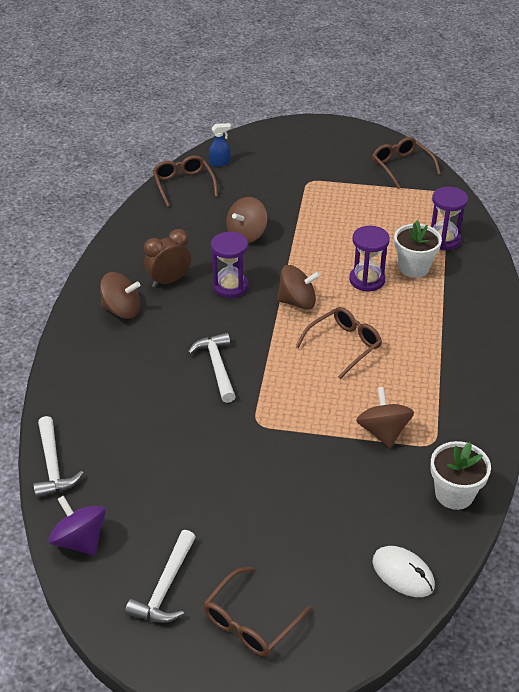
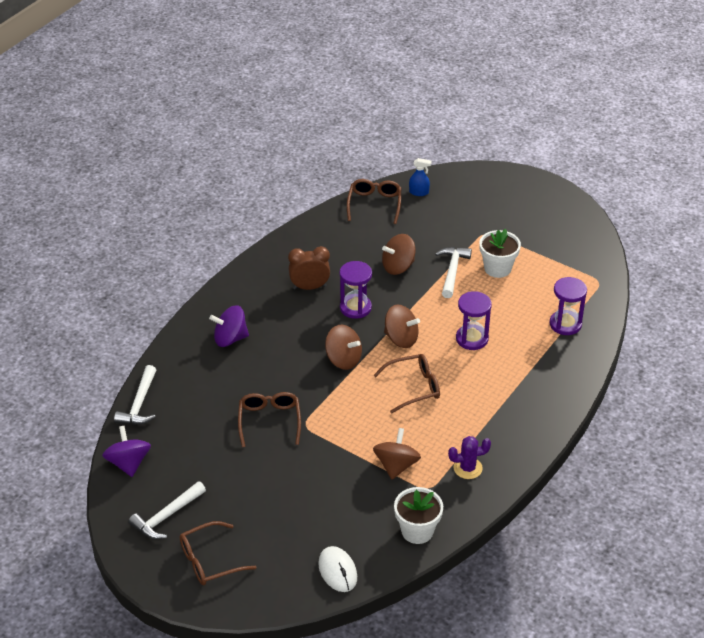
camera: 25 degrees right, 0 degrees up
brown spinning top [100,272,140,319] -> brown spinning top moved to [325,325,362,370]
white hammer [188,333,236,403] -> white hammer moved to [435,247,472,298]
brown glasses [372,137,441,189] -> brown glasses moved to [238,392,301,447]
white flower pot [394,220,442,278] -> white flower pot moved to [479,229,521,278]
none -> purple spinning top [209,305,249,347]
none -> purple cactus [448,436,491,479]

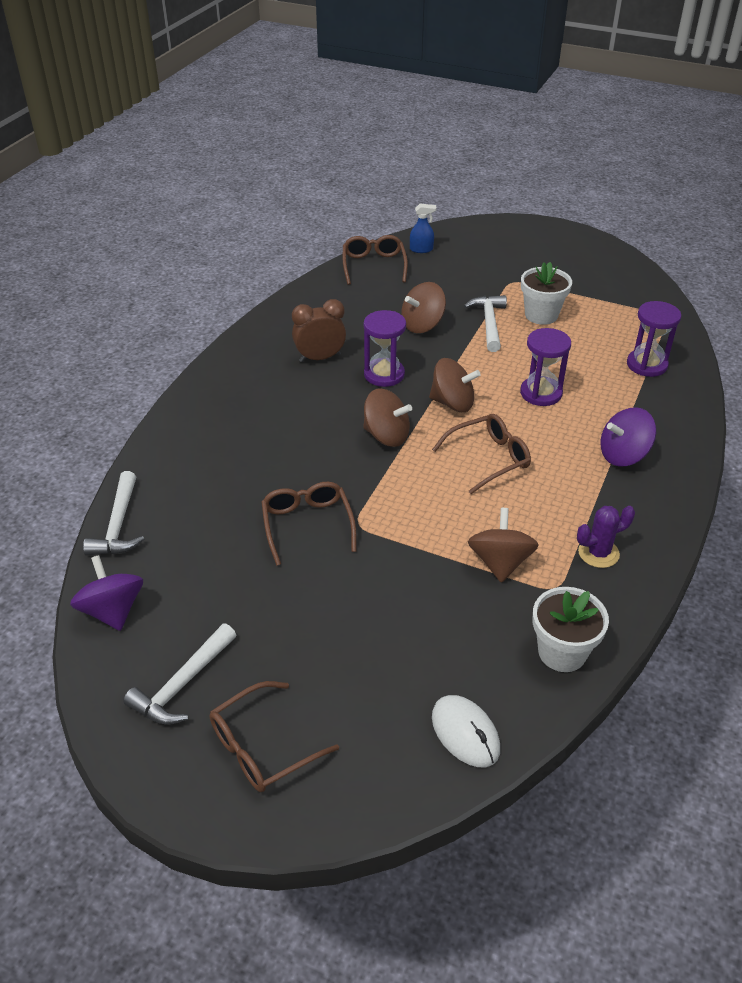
camera: 10 degrees left, 0 degrees up
purple spinning top [209,305,249,347] -> purple spinning top moved to [601,407,656,467]

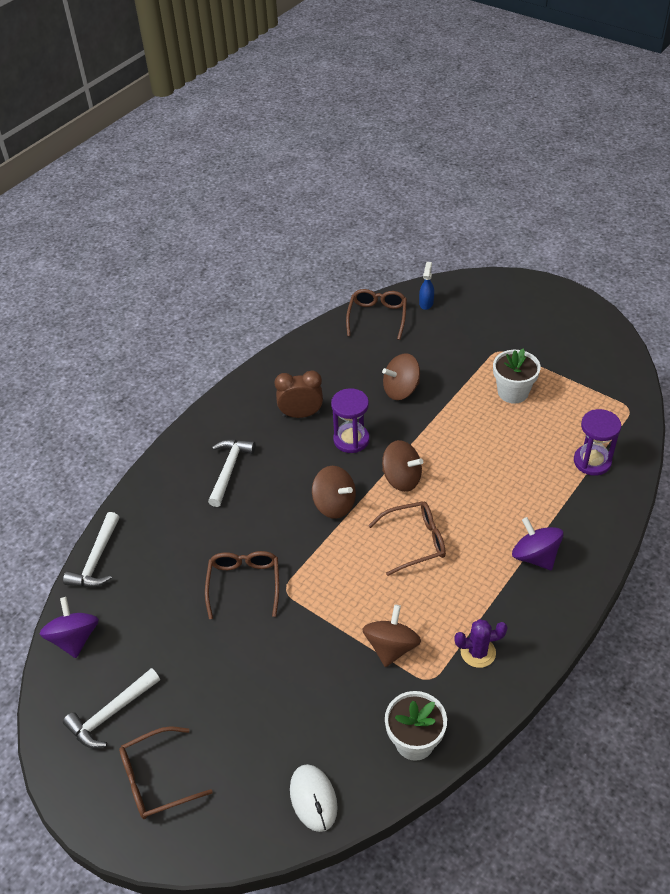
camera: 15 degrees right, 5 degrees up
blue spray bottle [410,204,436,253] -> blue spray bottle turned 90 degrees counterclockwise [419,262,434,310]
white hammer [464,295,507,352] -> white hammer moved to [208,439,256,507]
purple hourglass [520,328,571,406] -> none
purple spinning top [601,407,656,467] -> purple spinning top turned 60 degrees clockwise [512,517,564,570]

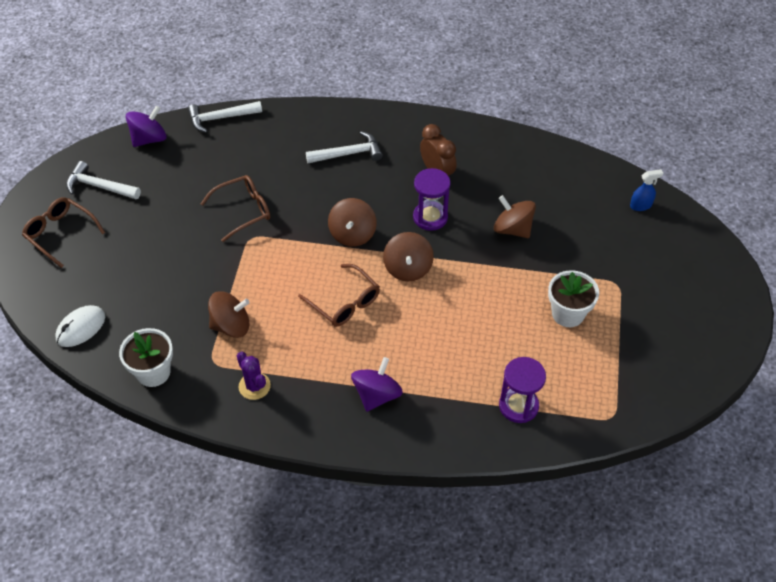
camera: 60 degrees right, 5 degrees up
brown glasses [346,289,407,340] -> none

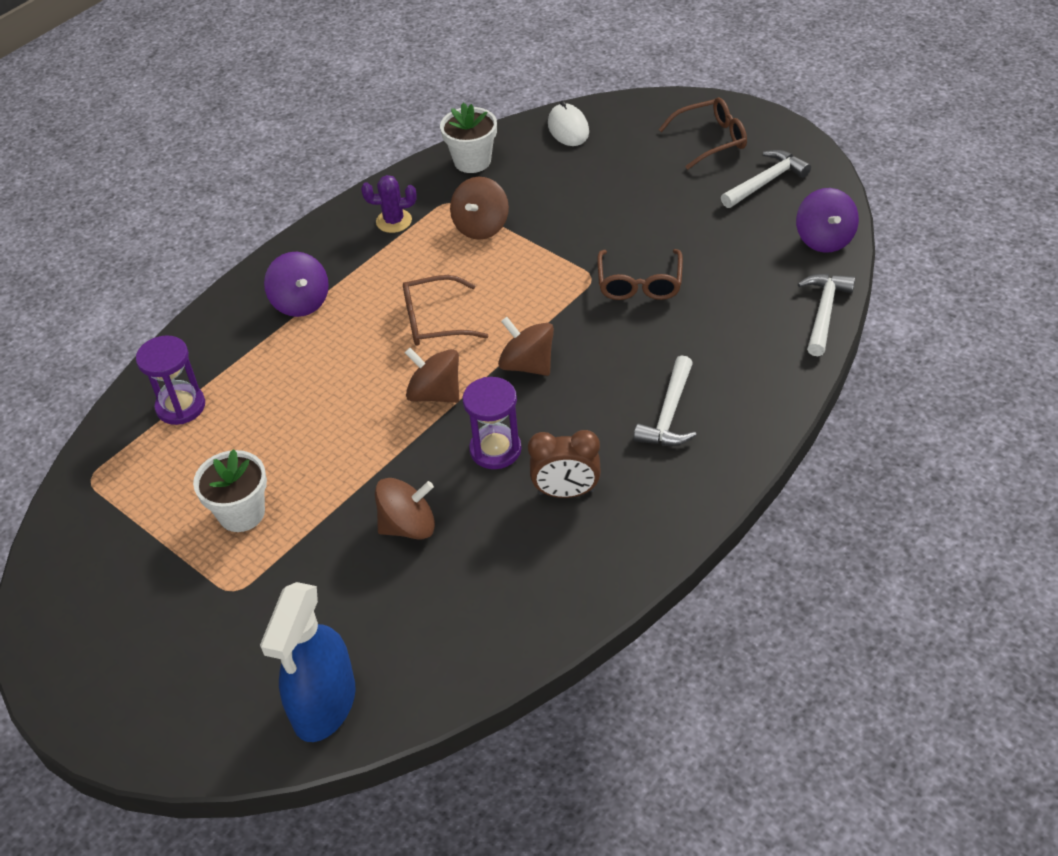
camera: 125 degrees right, 5 degrees down
blue spray bottle [630,169,663,211] -> blue spray bottle [260,582,355,742], size x2.24

